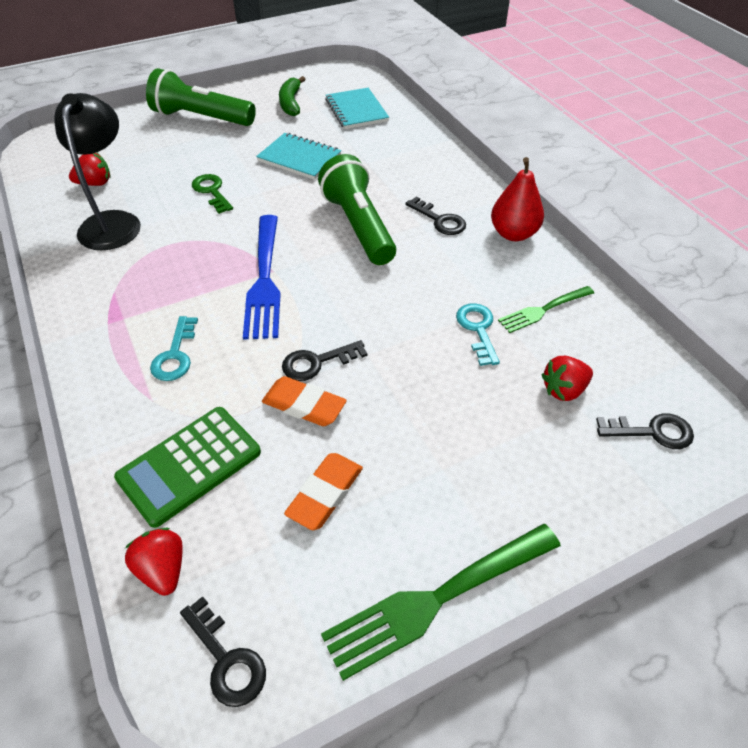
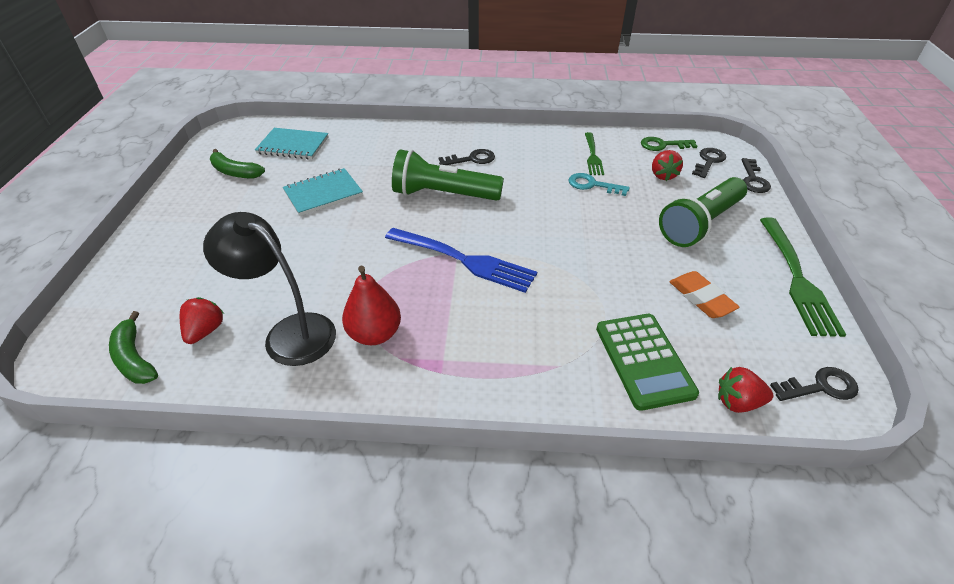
camera: 60 degrees left, 5 degrees down
green flashlight [146,68,256,126] -> green flashlight moved to [659,177,747,247]
turquoise key [150,316,198,381] -> none
green key [192,174,233,214] -> green key moved to [641,137,697,151]
orange eraser [262,376,347,426] -> none
black key [282,340,368,381] -> black key moved to [741,158,771,193]
red pear [491,157,544,241] -> red pear moved to [342,266,401,345]
none -> green banana [109,311,158,384]

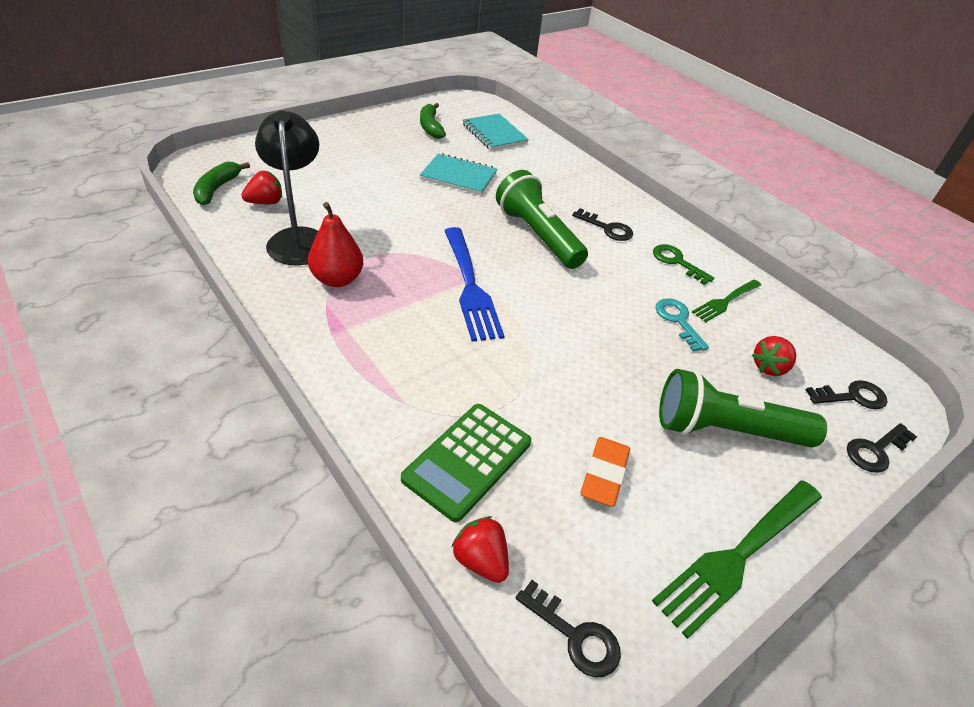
camera: 45 degrees right, 0 degrees up
green key [641,137,697,151] -> green key moved to [653,244,714,285]

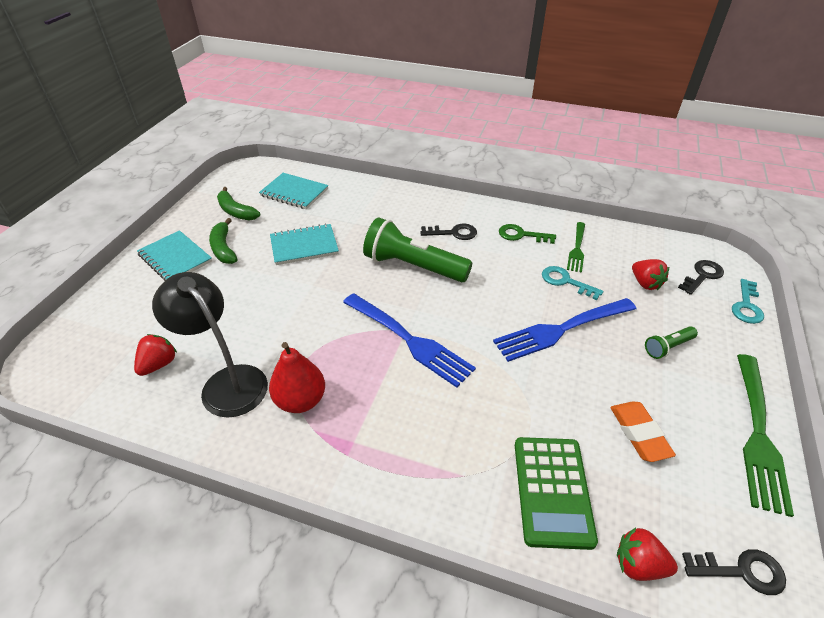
camera: 30 degrees left, 0 degrees up
green banana [193,162,250,205] -> green banana moved to [209,218,238,264]
green flashlight [659,369,827,448] -> green flashlight [645,326,698,359], size x0.47
red strawberry [752,336,796,376] -> red strawberry turned 45 degrees counterclockwise [632,259,669,290]
black key [847,423,917,473] -> turquoise key [732,279,764,324]
none -> turquoise notebook [137,230,212,281]
none -> blue fork [493,298,636,362]

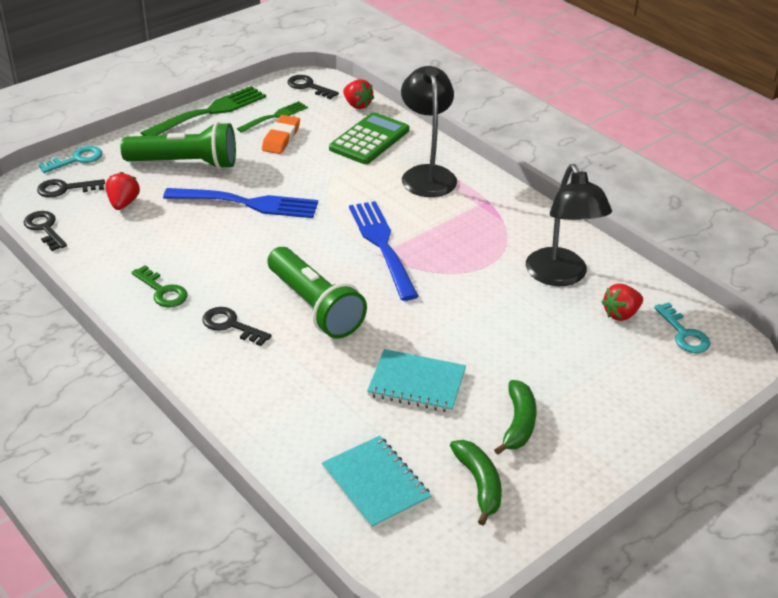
camera: 150 degrees left, 5 degrees down
turquoise notebook [137,230,212,281] -> none
red pear [269,342,325,413] -> none
turquoise key [542,266,603,300] -> turquoise key moved to [654,302,710,353]
green fork [567,222,585,273] -> green fork moved to [237,101,308,133]
green flashlight [645,326,698,359] -> green flashlight [121,122,236,169], size x2.13
none -> black key [24,211,67,251]
none -> black lamp [401,66,457,197]

